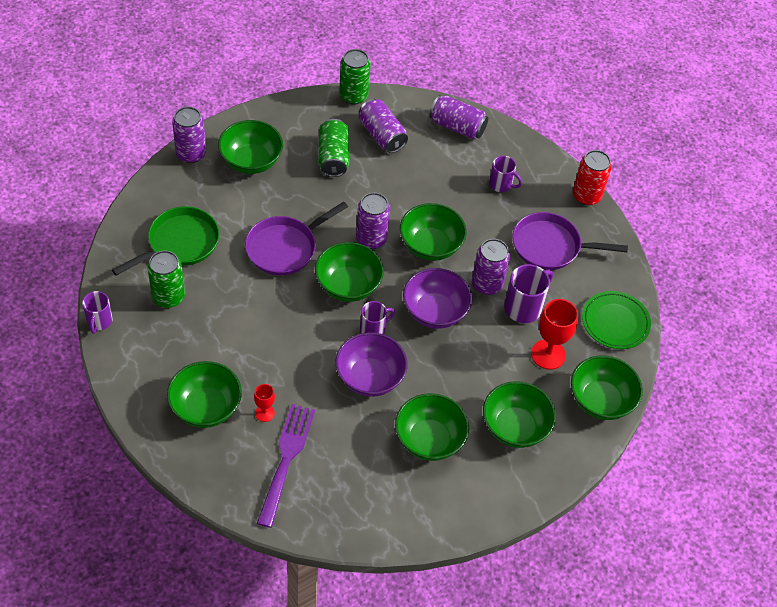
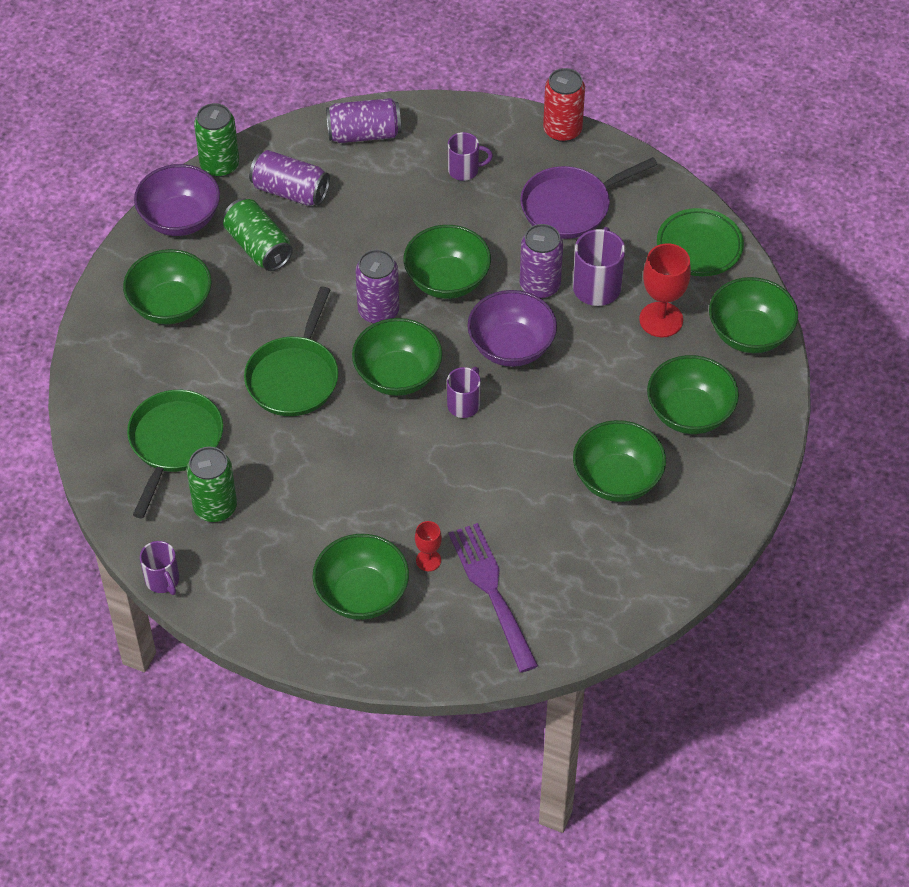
camera: 30 degrees left, 0 degrees up
purple can [172,107,206,163] -> none
purple pan [245,202,348,275] -> green pan [244,287,338,416]
purple bowl [335,332,408,397] -> purple bowl moved to [134,164,220,236]

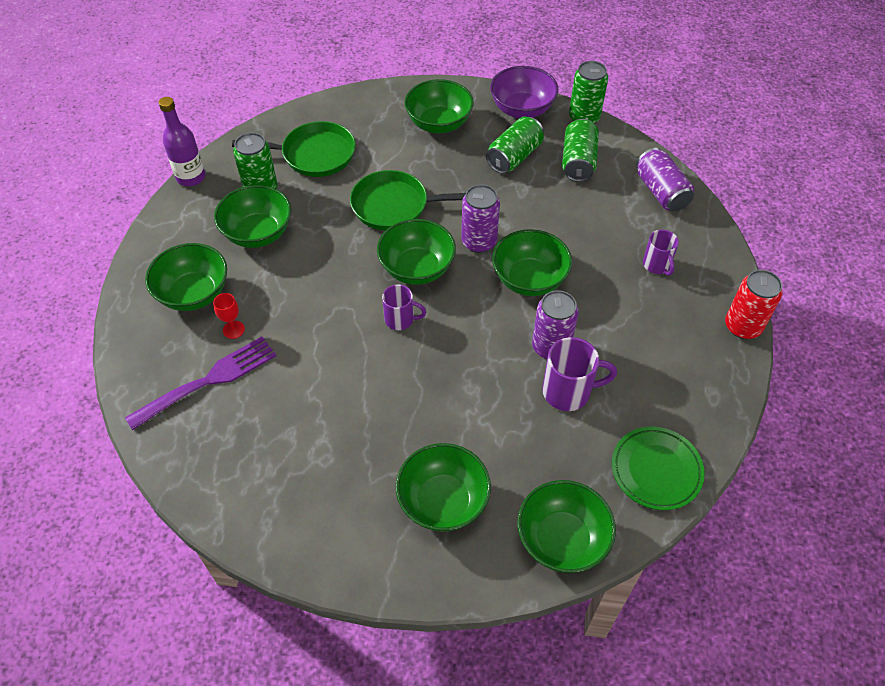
camera: 75 degrees right, 0 degrees up
purple mug [140,541,179,595] -> purple bottle [159,97,206,186]
purple can [249,150,330,206] -> green can [562,119,599,182]
purple bowl [467,290,557,367] -> none
purple pan [520,157,658,239] -> none
green bowl [573,420,666,502] -> green bowl moved to [214,185,291,248]
red goblet [639,243,691,337] -> none

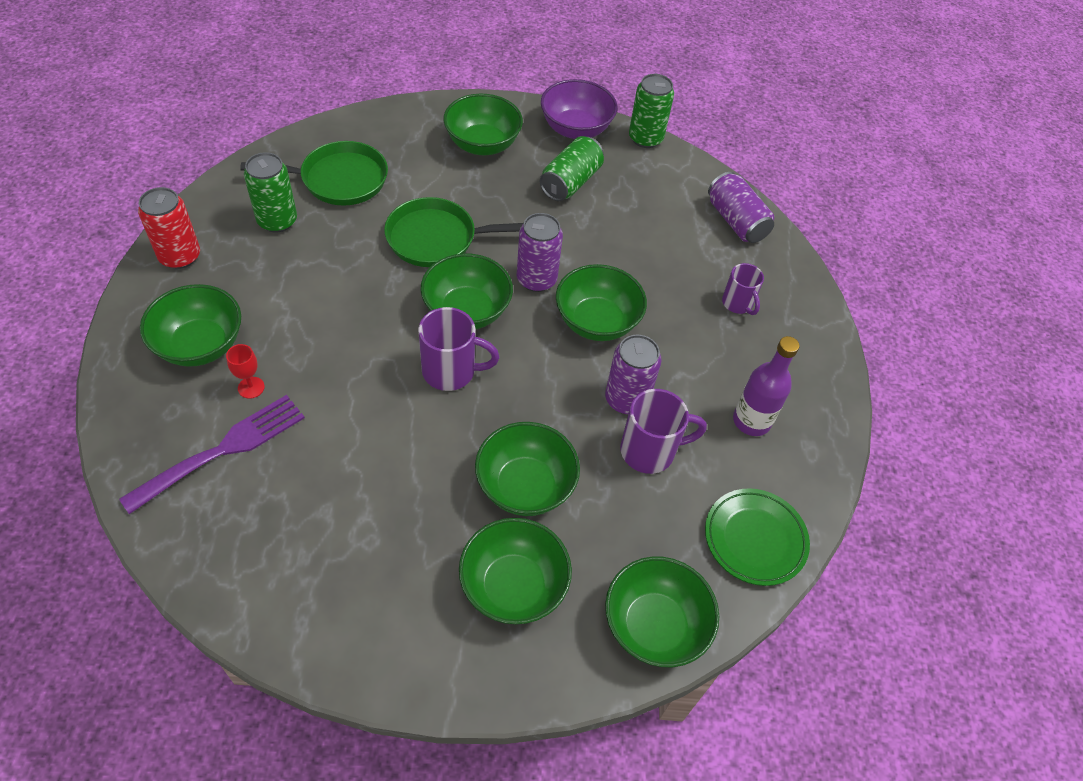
camera: 10 degrees left, 0 degrees up
purple bottle [159,97,206,186] -> purple bottle moved to [733,336,800,436]
green bowl [214,185,291,248] -> green bowl moved to [475,422,580,516]
purple mug [382,284,426,330] -> purple mug [418,307,499,391], size x1.54
green can [562,119,599,182] -> none
red can [725,270,782,339] -> red can moved to [138,187,200,269]

